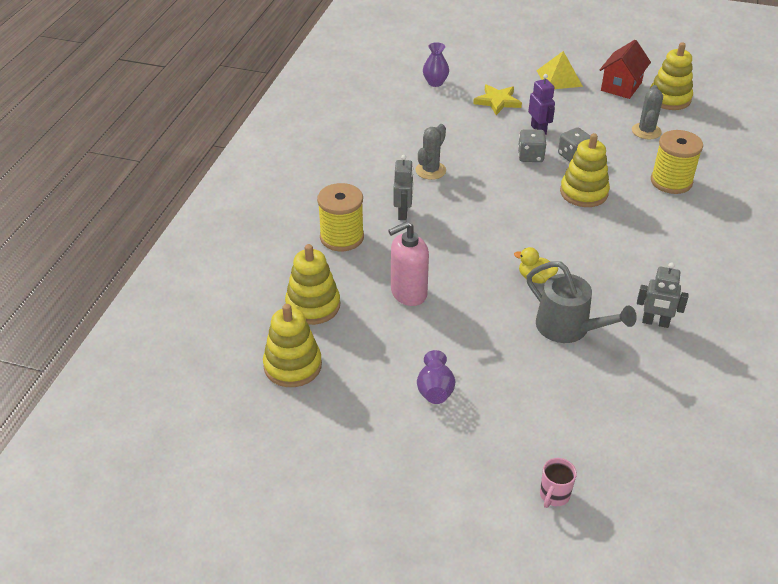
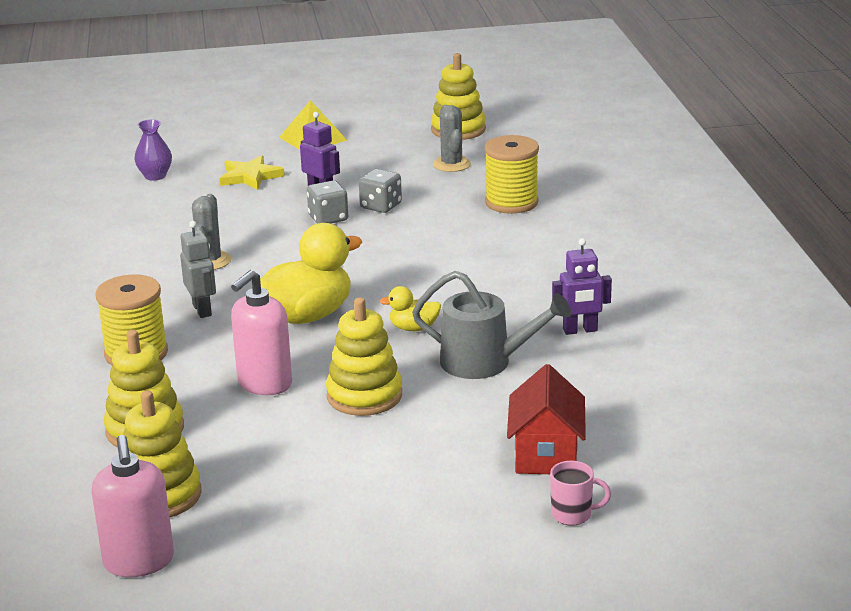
camera: 25 degrees left, 15 degrees down
purple vase [417,350,455,404] -> none
pink mug [540,458,577,508] -> pink mug turned 90 degrees counterclockwise [550,461,611,526]
yellow stacking toy [560,133,610,207] -> yellow stacking toy moved to [326,297,402,416]
red house [600,40,651,99] -> red house moved to [507,364,586,474]
grey robot [637,262,689,328] -> purple robot [552,238,612,335]
none -> pink soap dispenser [92,435,174,577]
none -> yellow duck [260,223,362,324]

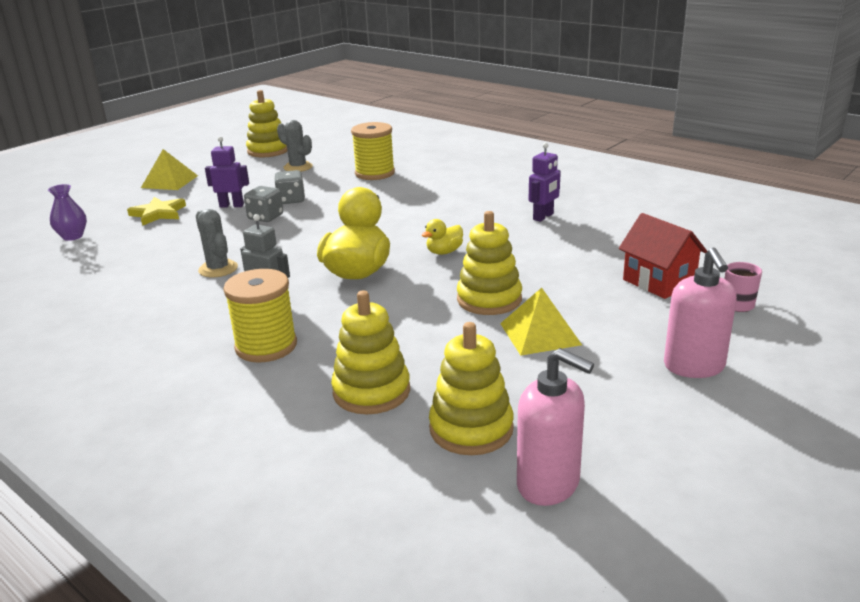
camera: 40 degrees left, 0 degrees up
pink soap dispenser [231,270,292,395] -> pink soap dispenser moved to [664,248,737,378]
grey watering can [412,271,571,379] -> none
none -> yellow pyramid [500,288,582,355]

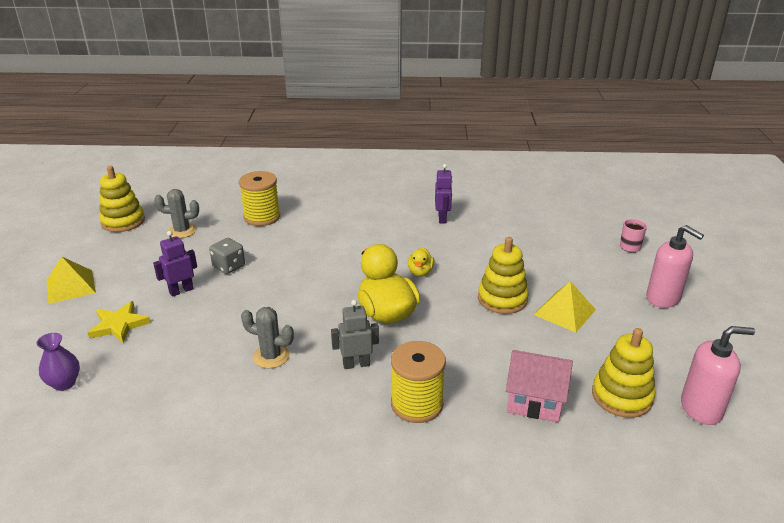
camera: 40 degrees left, 5 degrees up
grey dice [244,186,283,222] -> none
yellow stacking toy [331,290,410,414] -> pink house [506,350,573,422]
red house [619,213,707,299] -> none

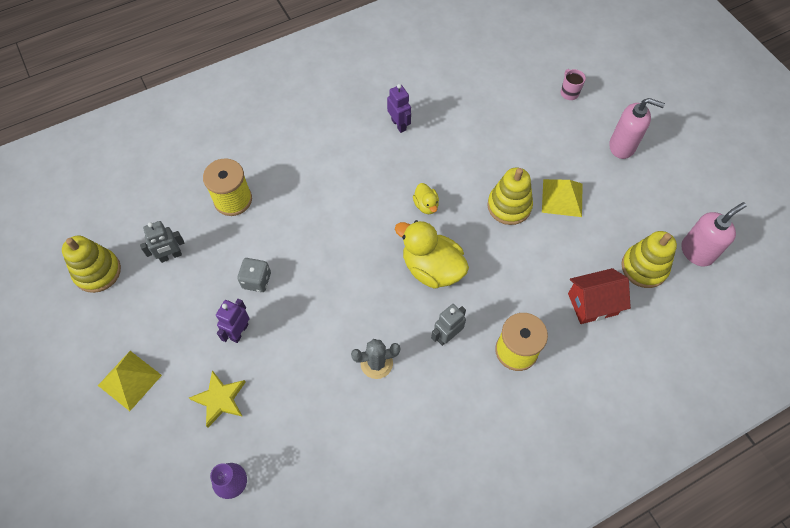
camera: 30 degrees left, 30 degrees up
grey cactus [154,189,199,238] -> grey robot [140,221,184,263]
pink house [506,350,573,422] -> red house [568,268,631,324]

